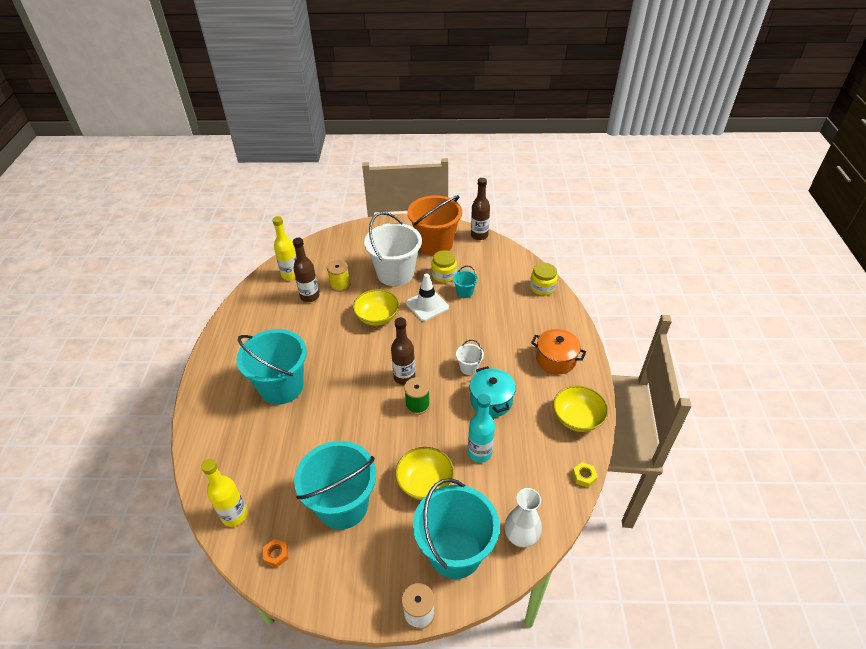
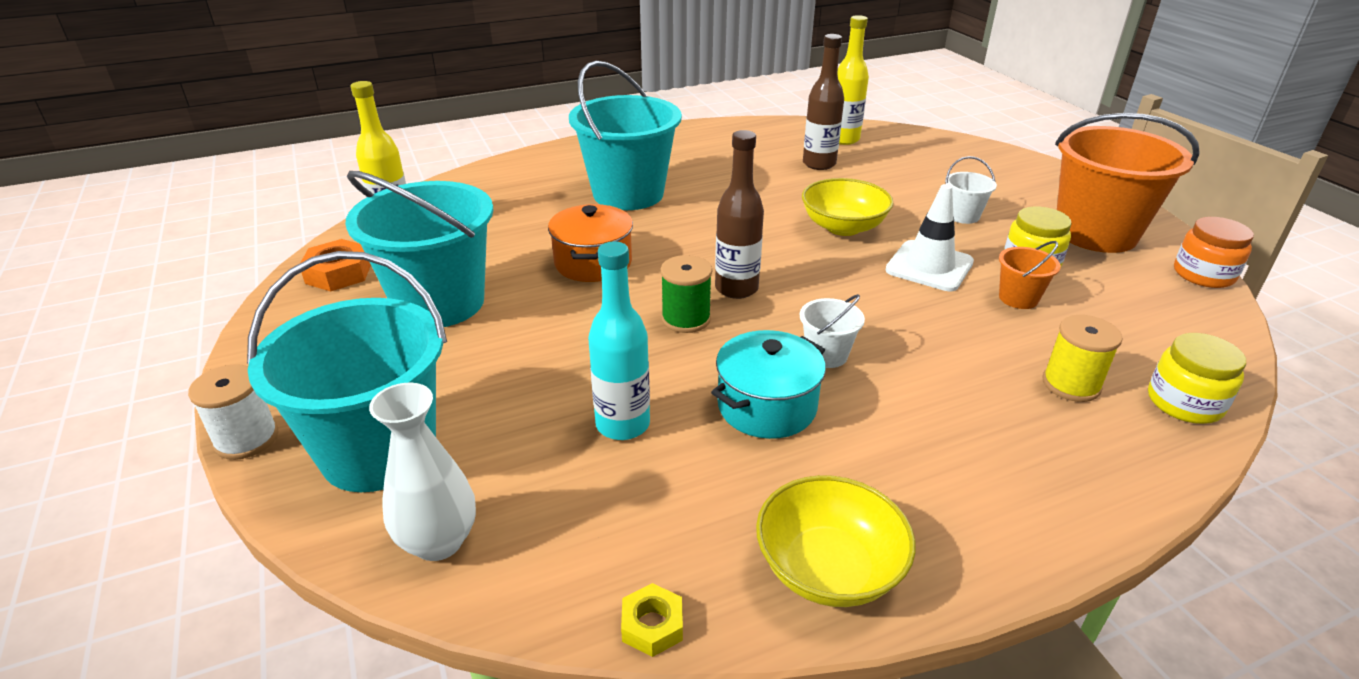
camera: 65 degrees right, 10 degrees down
orange nut [263,539,288,568] -> orange nut [301,239,371,291], size x1.59
yellow spool [327,260,350,292] -> yellow spool moved to [1042,315,1123,402]
white bucket [364,212,422,286] -> white bucket [945,156,997,224], size x0.43
yellow bowl [395,447,454,500] -> none
turquoise bucket [453,266,478,298] -> orange bucket [999,241,1061,309]
brown bottle [471,178,490,240] -> orange jar [1174,217,1254,288]
orange pot [531,329,586,374] -> orange pot moved to [548,204,633,282]

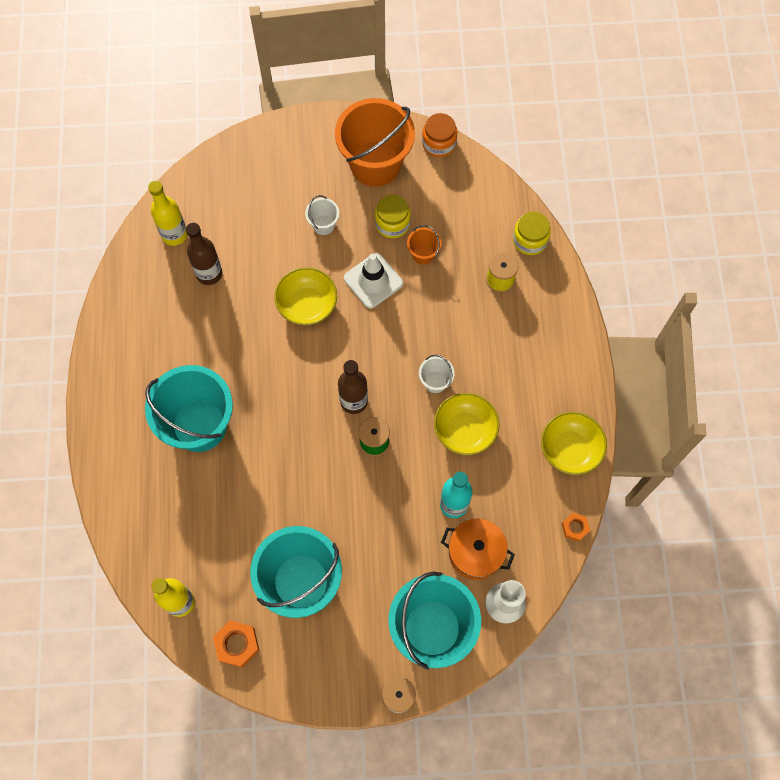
camera: 70 degrees left, 35 degrees up
orange pot [548,204,633,282] -> orange pot moved to [441,518,515,580]
yellow nut [621,583,683,657] -> orange nut [562,513,590,542]
turquoise pot [711,330,826,439] -> yellow bowl [434,393,499,455]

